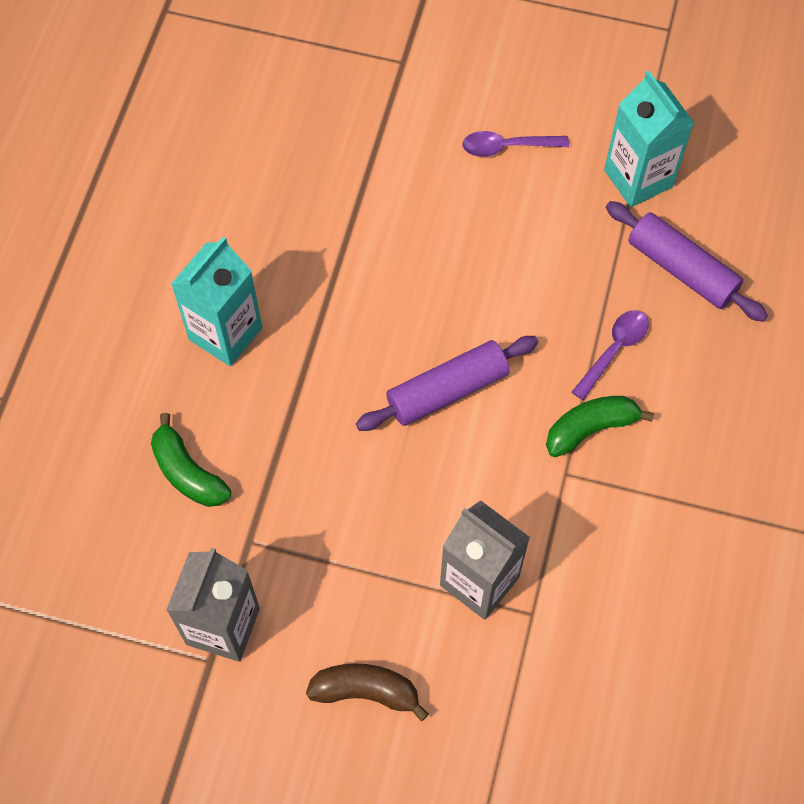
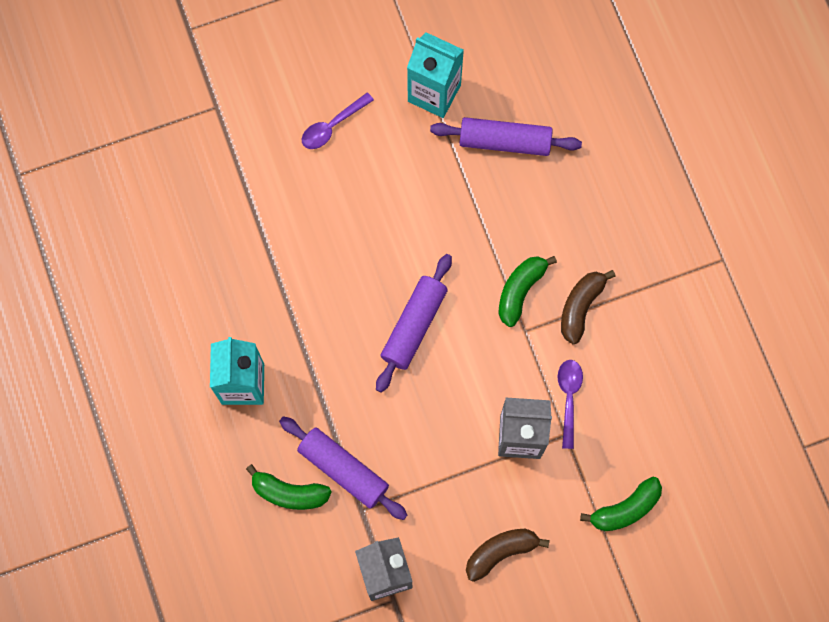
camera: 35 degrees left, 10 degrees up
purple spoon [572,310,649,400] -> purple spoon moved to [557,360,583,449]
none -> purple rolling pin [279,416,407,520]
none -> brown banana [561,270,616,344]
none -> green banana [580,477,662,531]

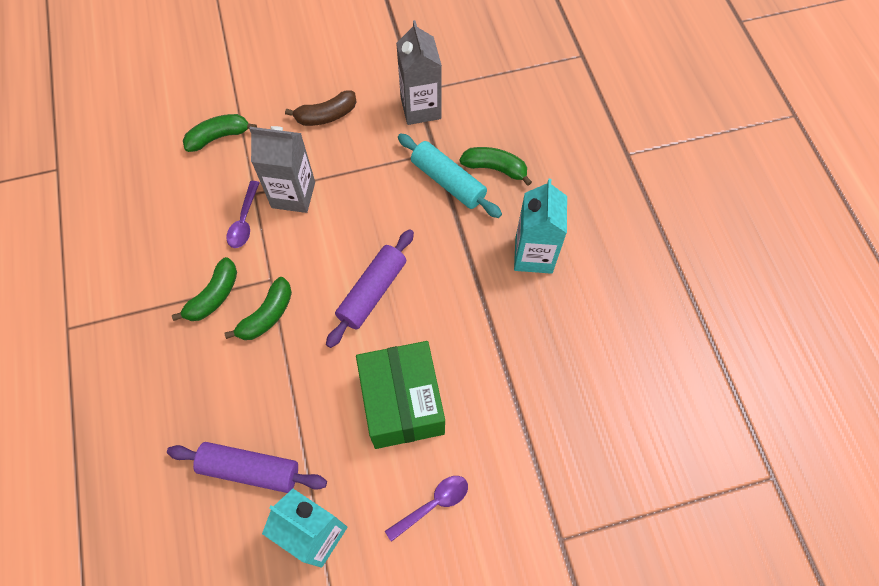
camera: 175 degrees left, 10 degrees down
purple rolling pin [279,416,407,520] -> turquoise rolling pin [398,133,502,218]
brown banana [561,270,616,344] -> green banana [172,257,237,321]
none -> green box [356,341,445,449]

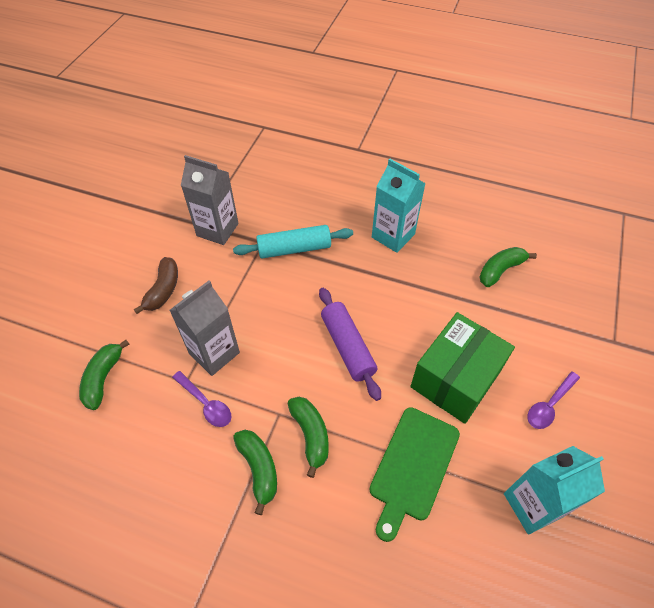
camera: 55 degrees left, 10 degrees down
purple rolling pin [167,442,327,493] -> none
green box [356,341,445,449] -> green box turned 75 degrees counterclockwise [410,312,515,424]
purple spoon [385,476,468,542] -> purple spoon turned 135 degrees counterclockwise [527,371,580,429]
green banana [460,147,532,186] -> green banana moved to [479,247,537,287]
none -> green cutting board [369,407,460,542]

